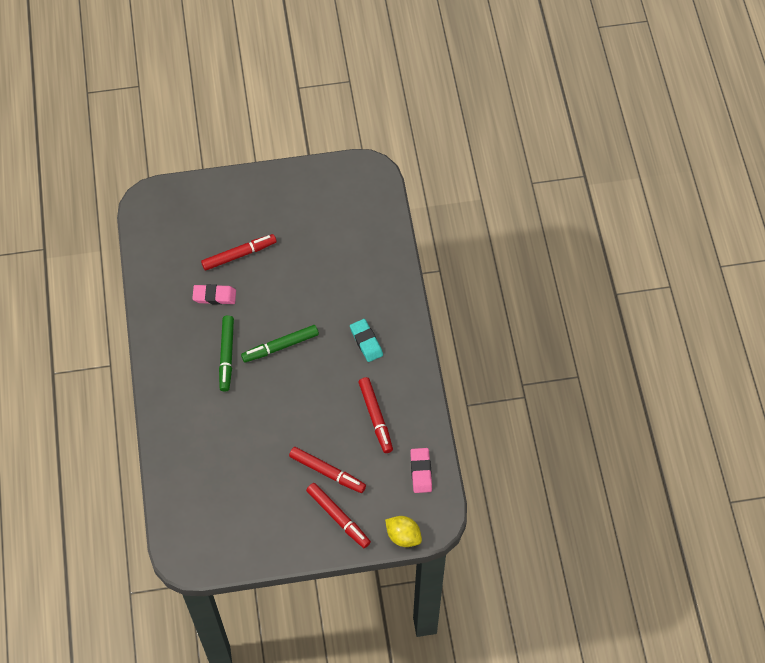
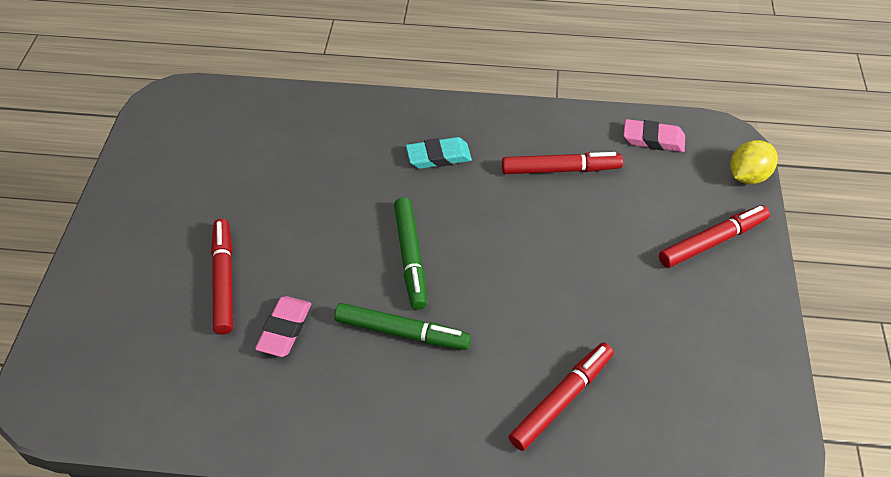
camera: 75 degrees left, 10 degrees down
red marker [289,447,366,493] -> red marker moved to [509,343,614,451]

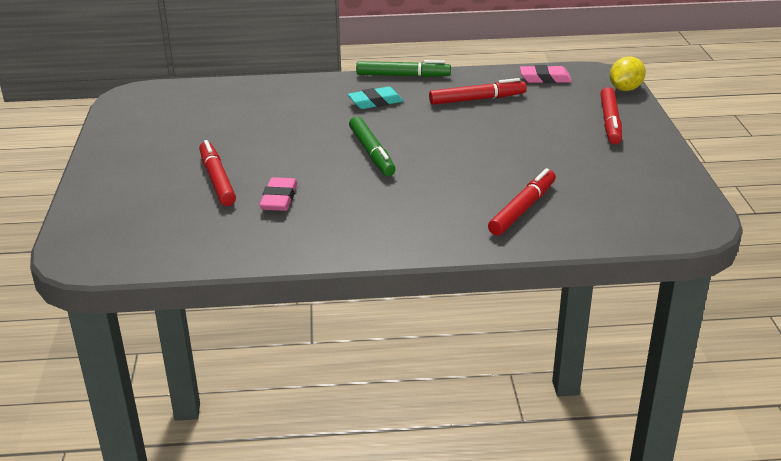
camera: 10 degrees left, 20 degrees down
green marker [334,303,471,350] -> green marker moved to [356,60,451,77]
red marker [659,205,770,268] -> red marker turned 135 degrees clockwise [600,87,622,144]

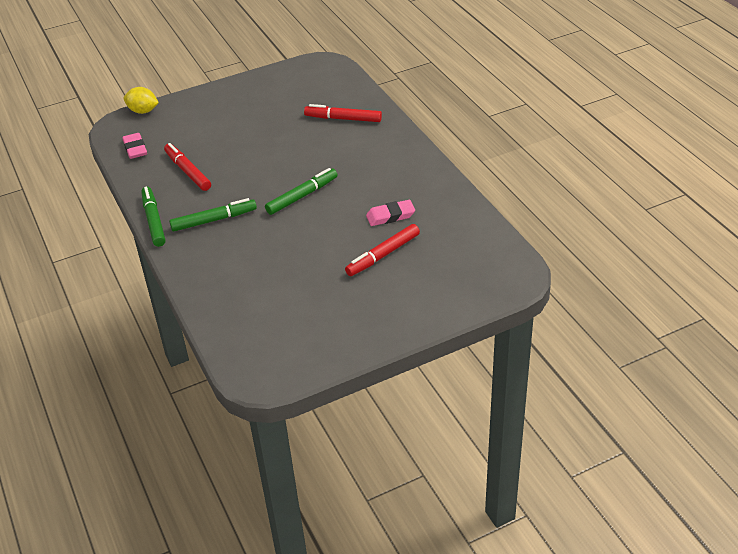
camera: 110 degrees left, 10 degrees up
turquoise eraser [348,87,403,109] -> green marker [169,198,257,232]
red marker [600,87,622,144] -> none

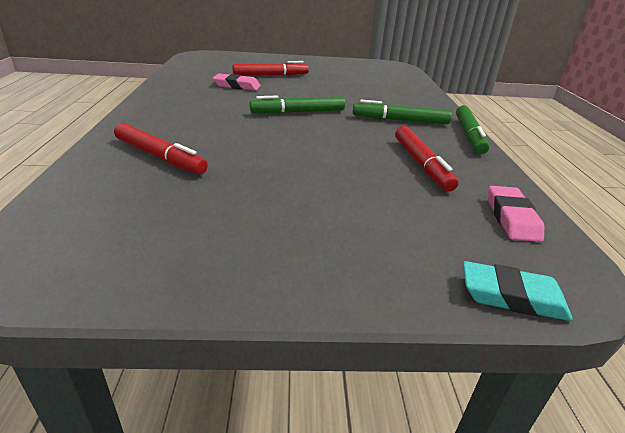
camera: 160 degrees left, 10 degrees down
yellow lemon [124,87,159,114] -> turquoise eraser [463,261,573,321]

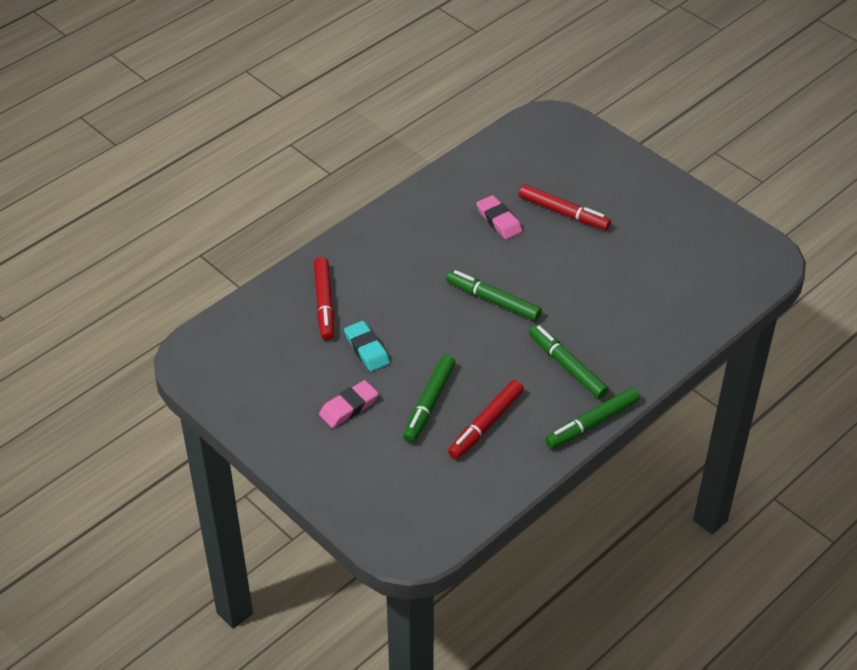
camera: 50 degrees right, 15 degrees up
turquoise eraser [463,261,573,321] -> turquoise eraser moved to [344,321,390,372]
pink eraser [488,186,544,242] -> pink eraser moved to [319,380,378,428]
none -> green marker [403,355,456,443]

